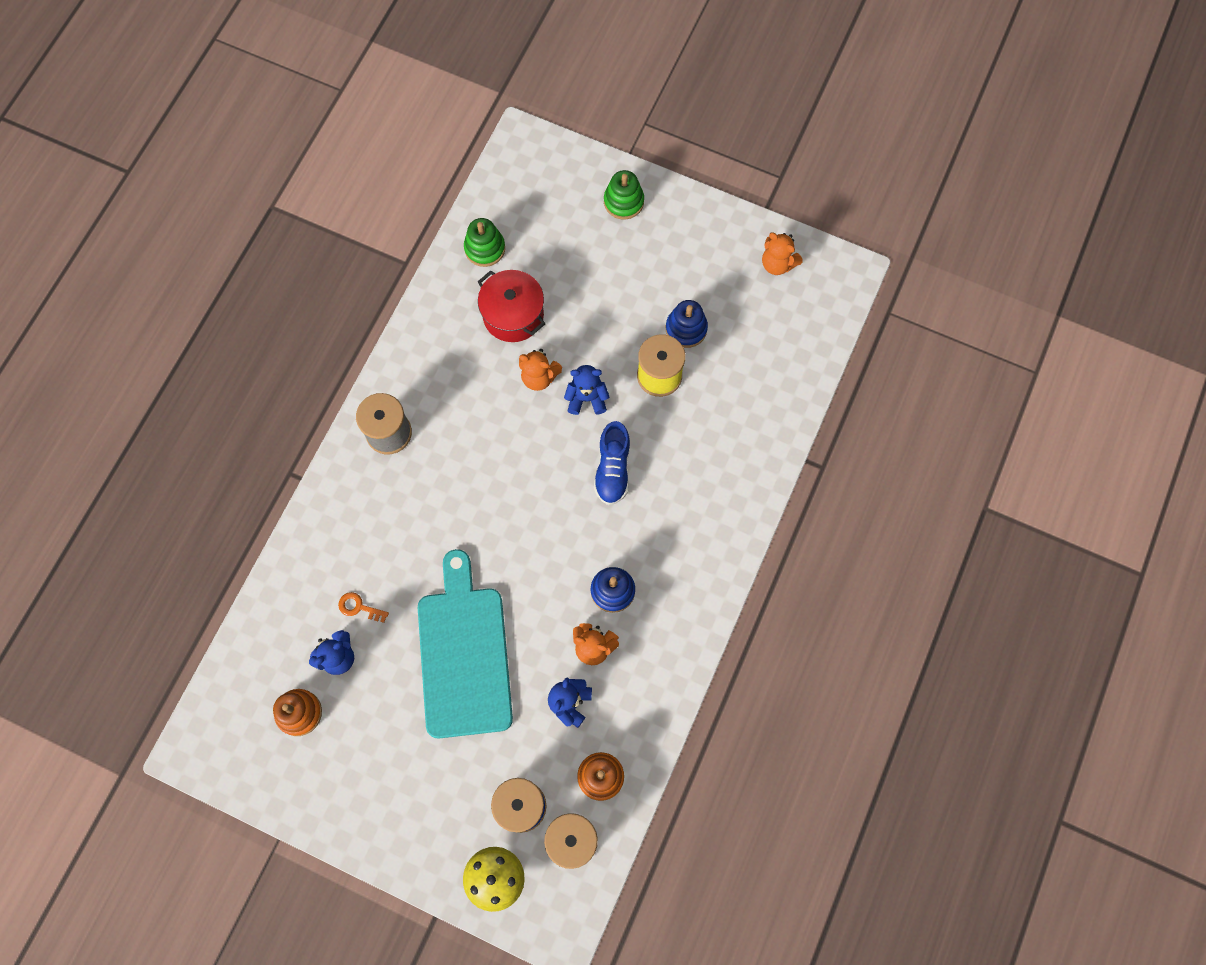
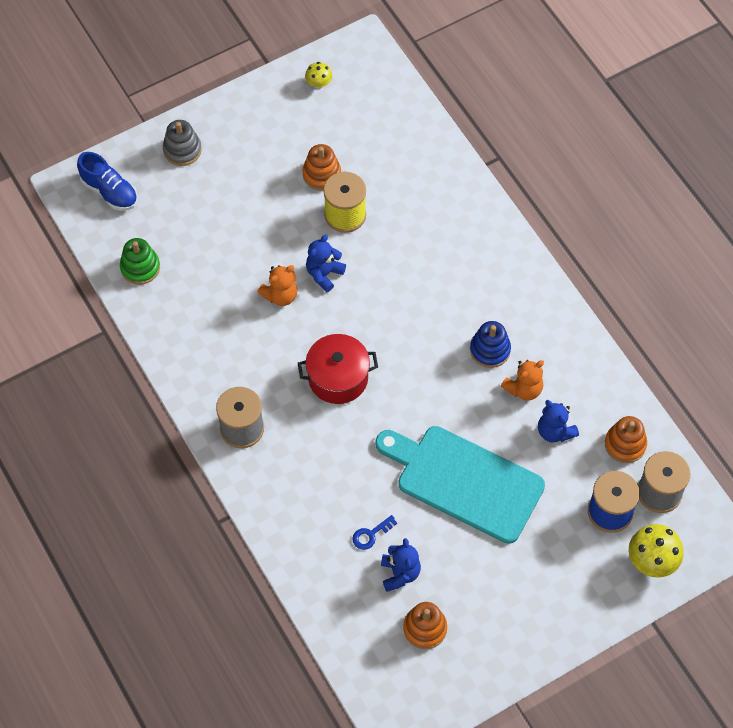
camera: 55 degrees left, 10 degrees down
orange key [338,592,389,623] -> blue key [352,515,397,550]
red pot [477,270,545,342] -> red pot moved to [298,334,378,404]
blue shoe [594,421,630,505] -> blue shoe moved to [77,152,138,211]
green stacking toy [604,170,644,219] -> grey stacking toy [163,120,202,166]
blue stacking toy [666,300,708,348] -> orange stacking toy [302,144,341,191]
orange teddy bear [762,233,803,275] -> yellow mushroom [305,62,332,89]

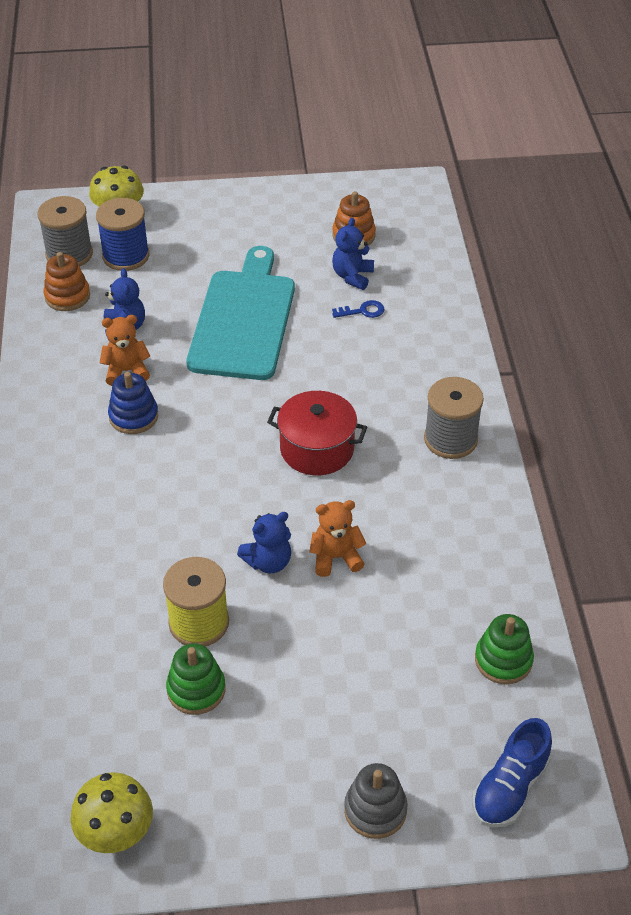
camera: 155 degrees left, 15 degrees down
blue shoe [77,152,138,211] -> blue shoe turned 120 degrees counterclockwise [472,718,552,827]
orange stacking toy [302,144,341,191] -> green stacking toy [166,643,226,715]
yellow mushroom [305,62,332,89] -> yellow mushroom [70,772,153,853], size x1.75
turquoise cutting board [375,426,545,544] -> turquoise cutting board turned 135 degrees counterclockwise [186,246,295,380]

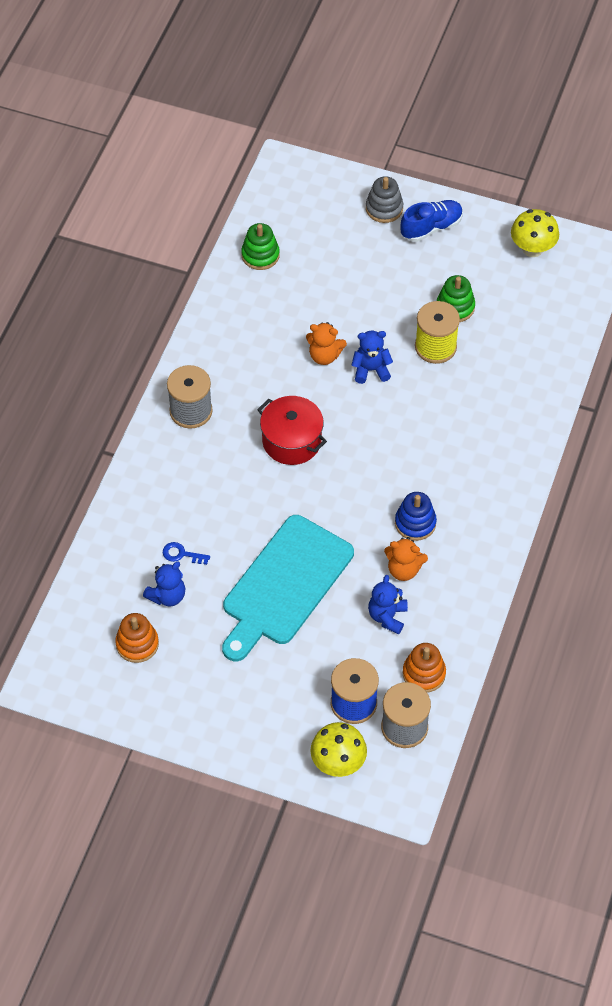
camera: 155 degrees left, 10 degrees up
blue shoe [472,718,552,827] -> blue shoe moved to [400,200,463,242]

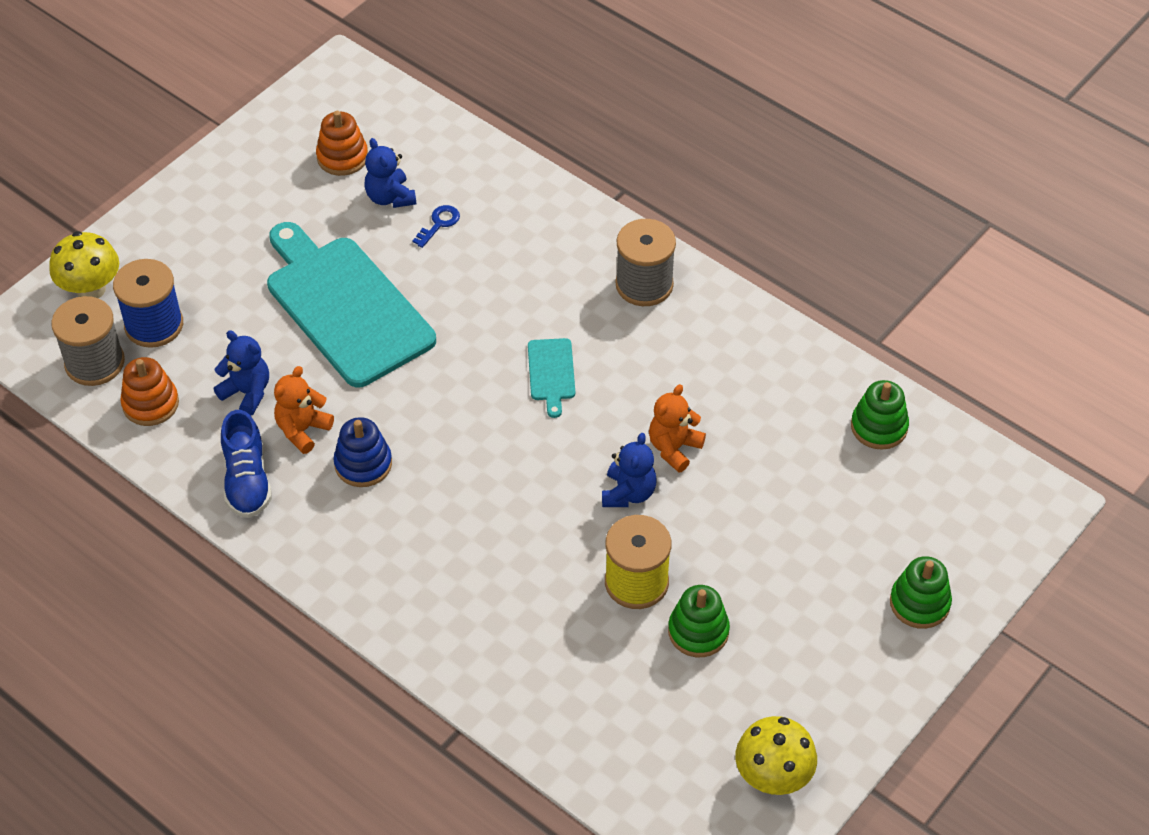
camera: 110 degrees right, 5 degrees down
red pot [257,396,327,465] -> turquoise cutting board [528,338,575,418]
grey stacking toy [366,176,403,223] -> green stacking toy [890,556,952,629]
blue shoe [400,200,463,242] -> blue shoe moved to [221,410,272,518]

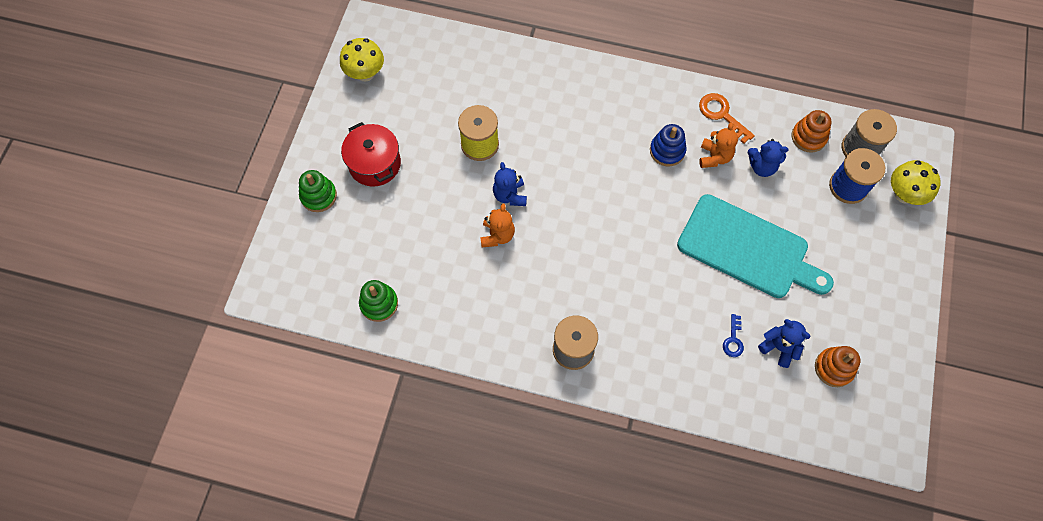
camera: 155 degrees right, 15 degrees up
blue shoe [221,410,272,518] -> orange key [699,93,755,144]
turquoise cutting board [528,338,575,418] -> none
green stacking toy [668,585,730,657] -> none
none -> red pot [341,122,401,186]

